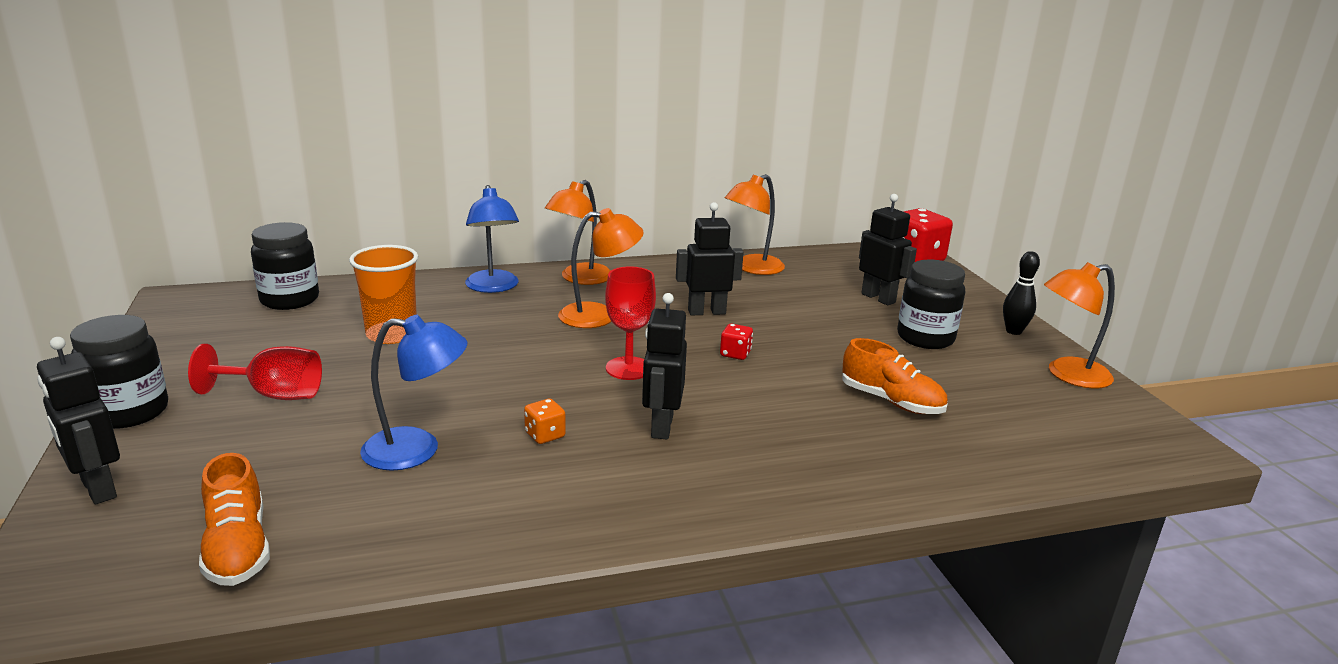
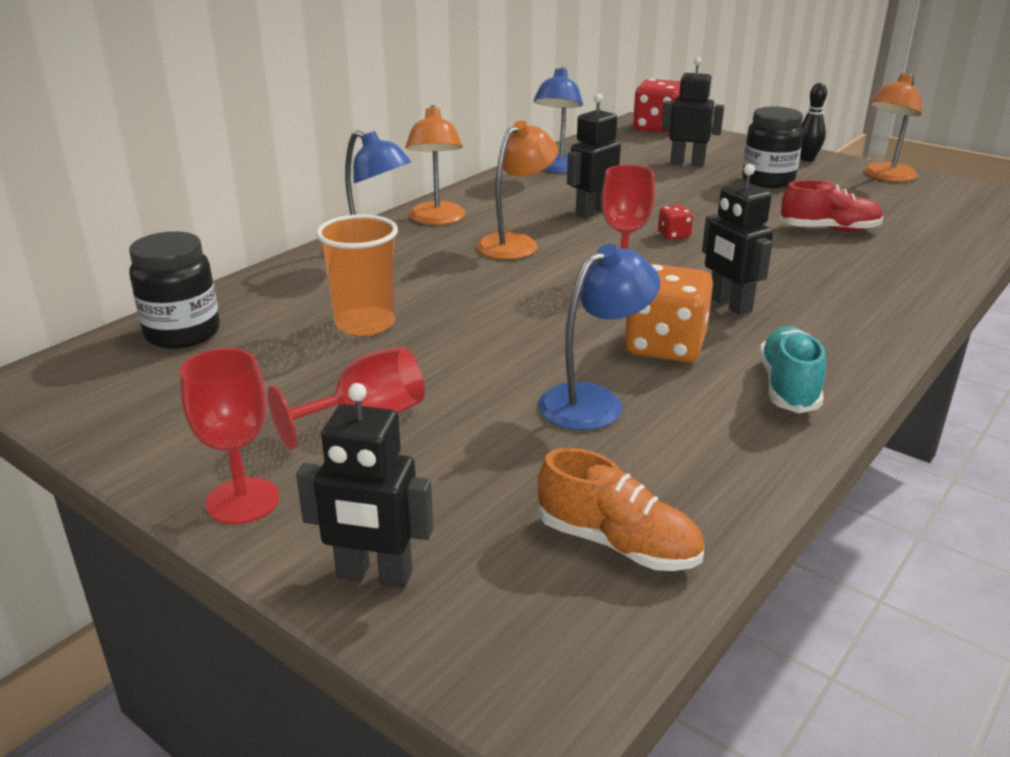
camera: 35 degrees left, 5 degrees up
black jar [70,315,168,429] -> red goblet [180,348,279,524]
orange dice [524,398,566,444] -> orange dice [624,264,713,362], size x2.16
orange lamp [725,174,785,275] -> blue lamp [534,67,583,173]
orange shoe [842,338,948,414] -> red shoe [779,180,884,232]
none -> turquoise shoe [759,326,826,413]

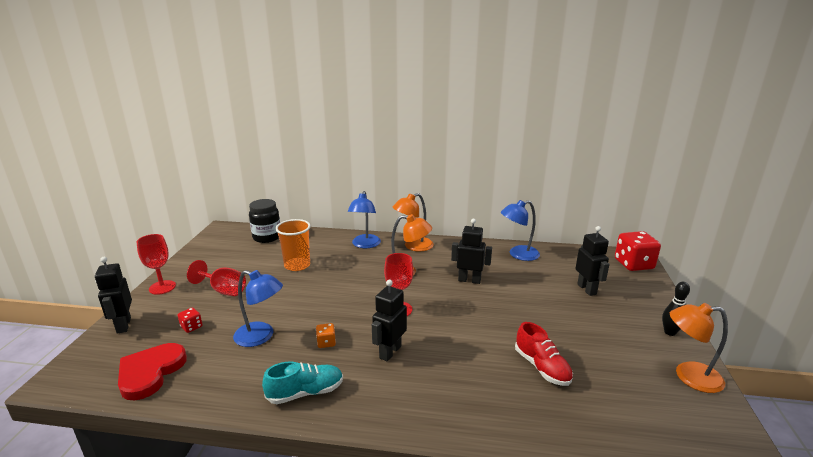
camera: 60 degrees right, 5 degrees down
orange shoe [538,448,704,571] -> red heart [118,343,187,400]
orange dice [624,264,713,362] -> orange dice [316,323,336,348], size x0.46
red dice [658,205,693,240] -> red dice moved to [178,308,203,333]
black jar [742,106,803,188] -> none

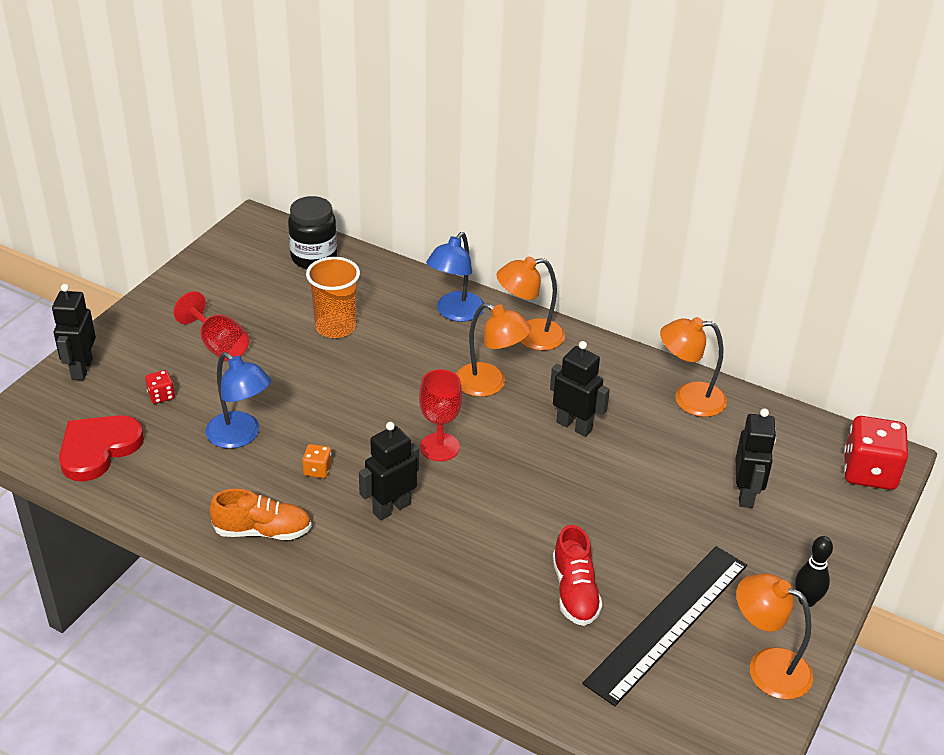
camera: 20 degrees right, 15 degrees up
red goblet [137,234,176,295] -> none
turquoise shoe [262,361,343,404] -> orange shoe [209,489,312,540]
blue lamp [501,200,540,261] -> orange lamp [660,317,727,417]
none -> black ruler [582,546,747,706]

